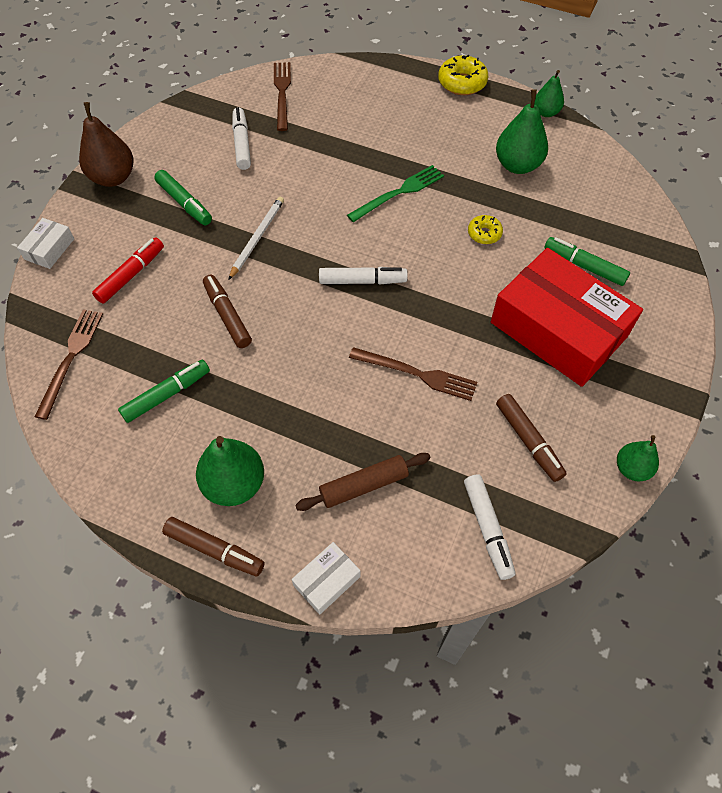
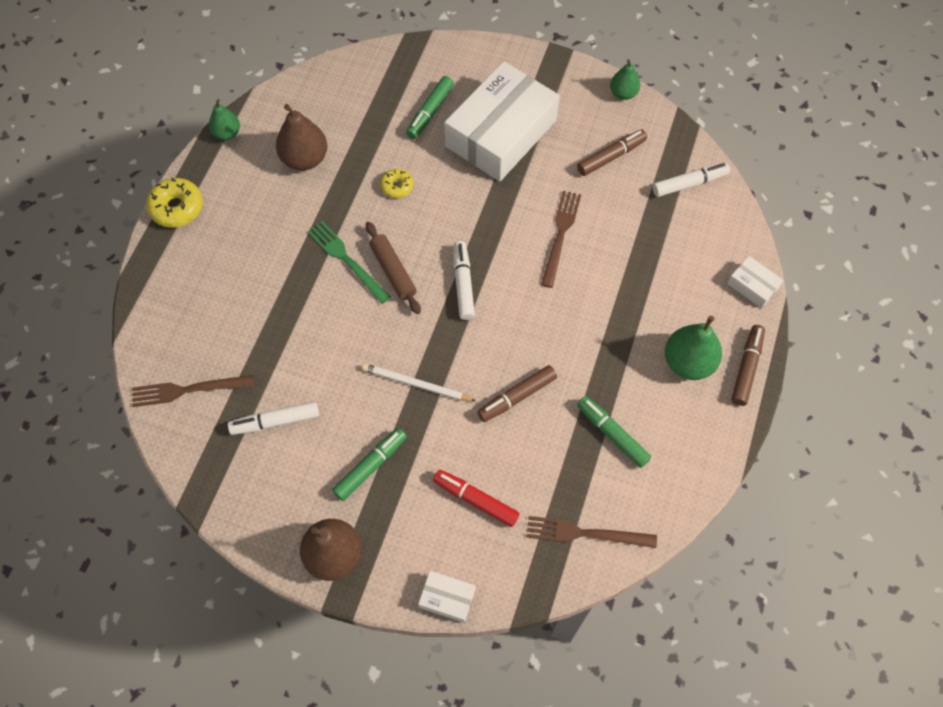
camera: 95 degrees left, 5 degrees up
brown rolling pin [295,453,430,511] -> brown rolling pin moved to [366,222,421,314]
red box [491,248,643,387] -> white box [444,61,560,182]
green pear [496,89,548,174] -> brown pear [276,104,327,171]

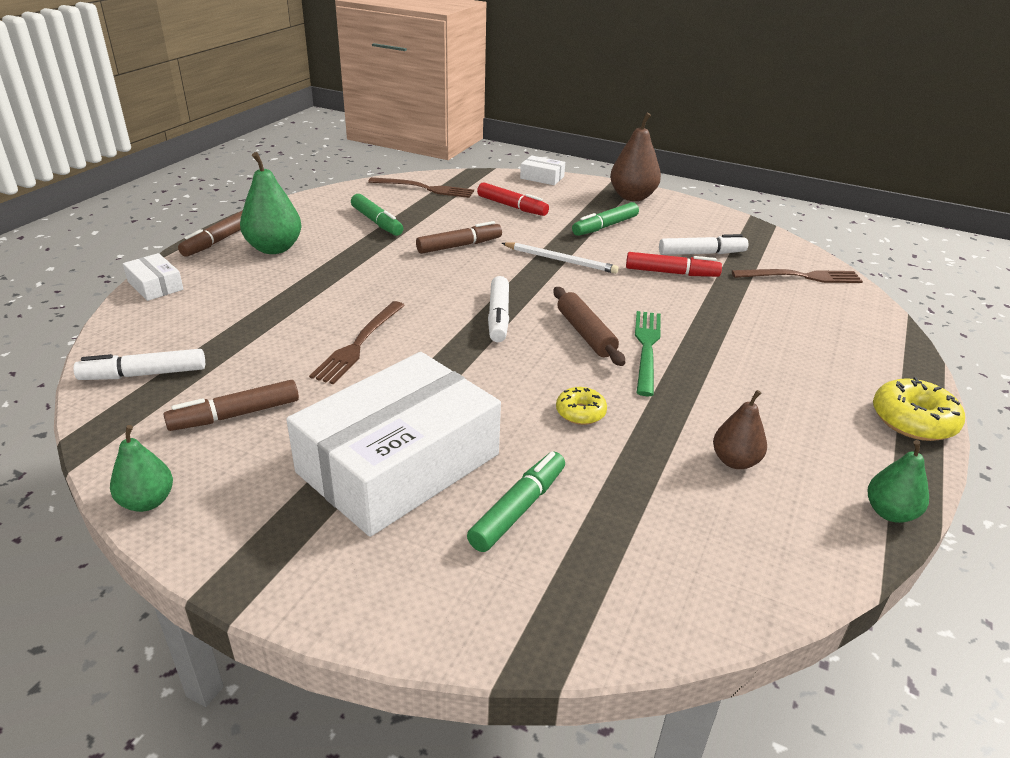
camera: 175 degrees left, 30 degrees down
brown pear [276,104,327,171] -> brown pear [713,390,767,469], size x0.61
green fork [307,221,390,304] -> green fork turned 135 degrees counterclockwise [635,311,661,396]
none -> red marker [626,252,722,277]

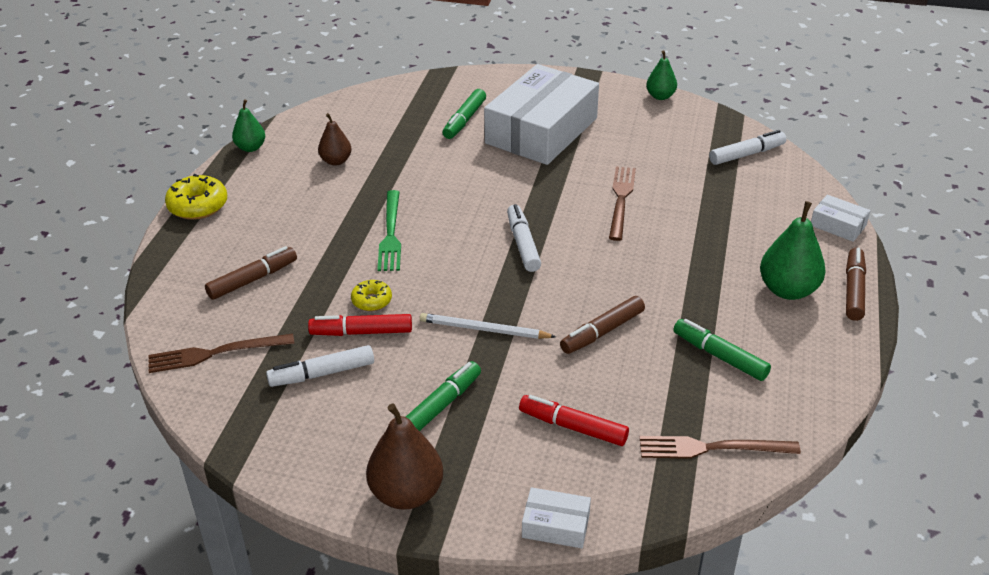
camera: 170 degrees right, 5 degrees up
brown marker [163,380,299,431] -> brown marker moved to [205,246,297,300]
brown rolling pin [553,287,625,366] -> none
yellow donut [556,387,607,425] -> yellow donut moved to [351,280,392,311]

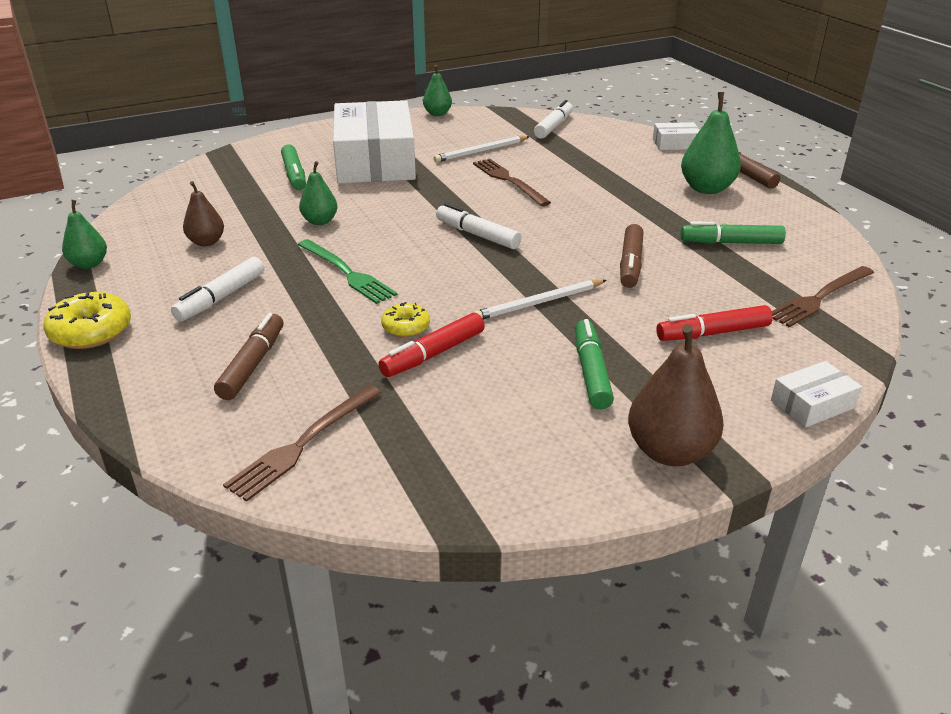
camera: 40 degrees left, 5 degrees down
white marker [266,345,374,387] -> white marker moved to [171,257,264,321]
none -> green pear [299,161,338,225]
none -> white pencil [434,136,530,162]

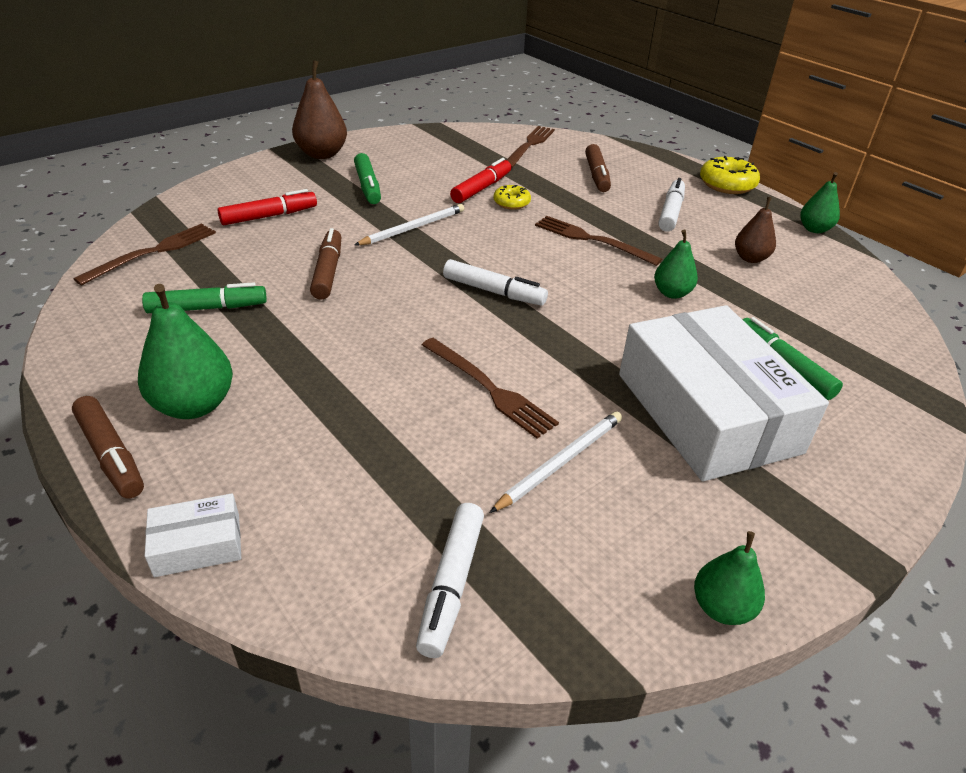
camera: 165 degrees right, 5 degrees up
green fork [298,239,397,304] -> brown fork [535,216,662,266]
white box [771,361,862,428] -> none

